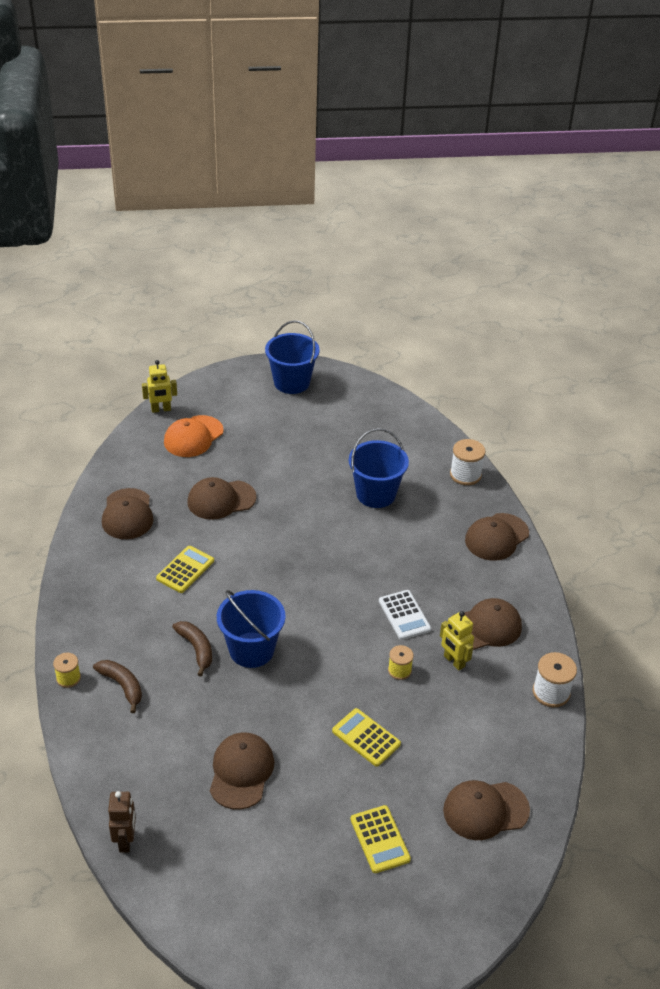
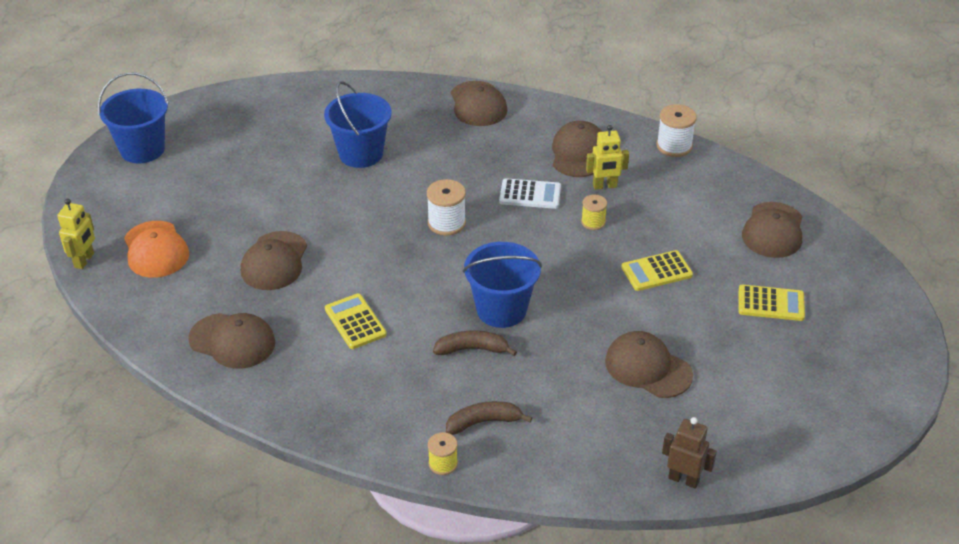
camera: 60 degrees left, 0 degrees up
white spool [450,439,486,485] -> white spool moved to [427,179,466,236]

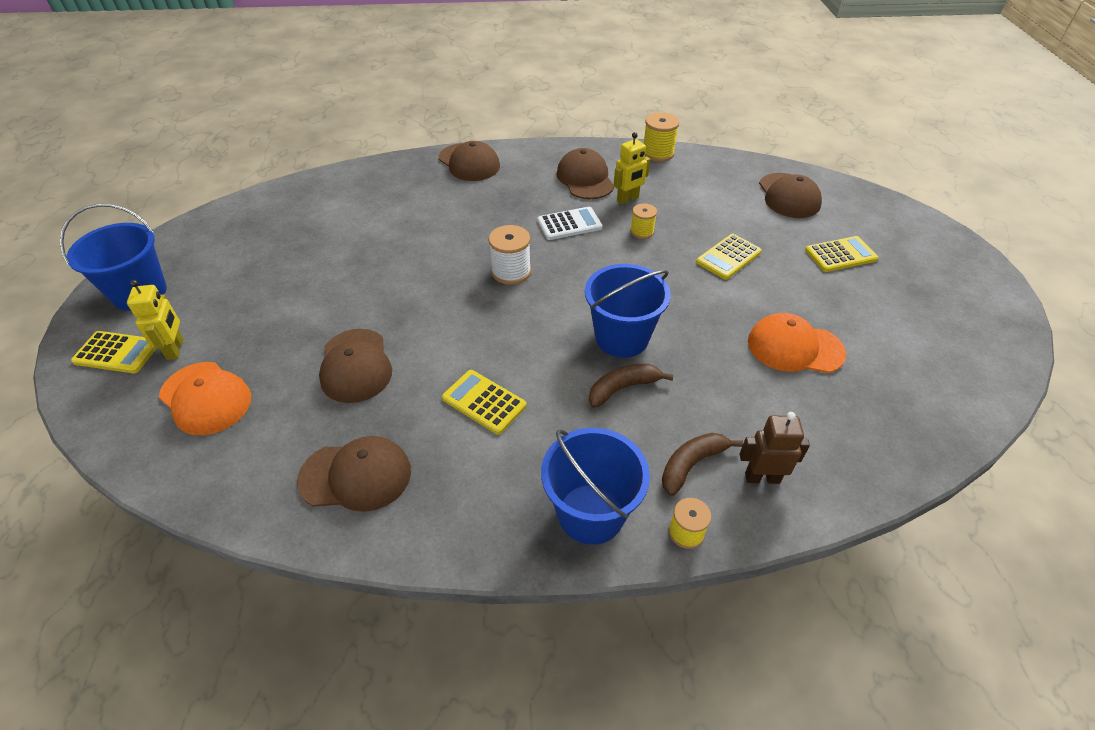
camera: 25 degrees left, 5 degrees up
yellow robot [57,199,95,269] -> yellow robot moved to [127,280,183,360]
blue bucket [324,81,392,168] -> blue bucket moved to [541,428,650,545]
brown cap [605,331,693,398] -> orange cap [748,313,846,373]
white spool [657,104,697,157] -> yellow spool [644,112,679,162]
brown robot [662,417,717,489] -> brown robot moved to [740,412,810,484]
none -> yellow calculator [71,331,157,373]

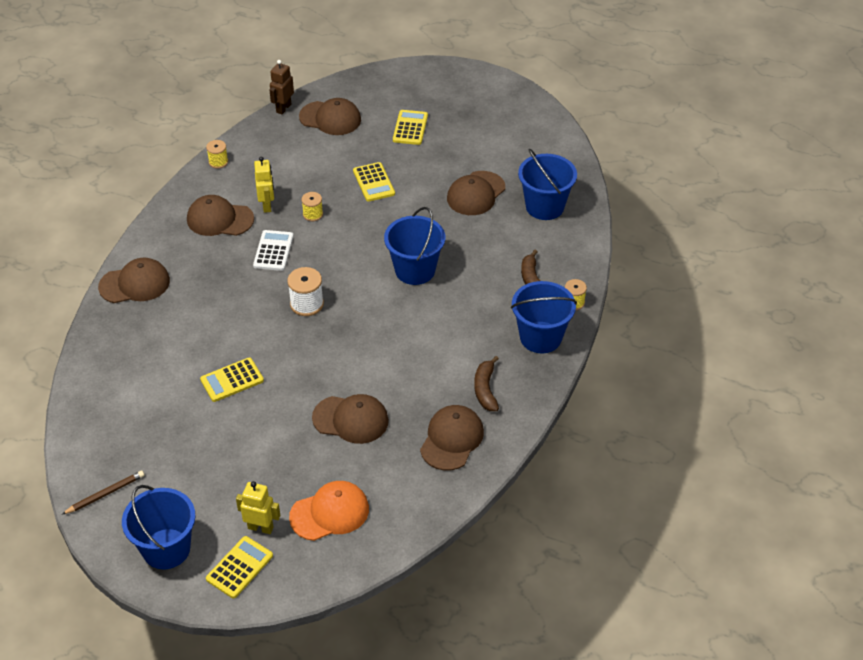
camera: 65 degrees left, 0 degrees up
yellow calculator [442,370,527,435] -> yellow calculator moved to [200,358,264,402]
brown banana [589,364,674,408] -> brown banana moved to [474,356,499,411]
yellow spool [644,112,679,162] -> yellow spool [206,140,228,169], size x0.64
brown robot [740,412,810,484] -> brown robot moved to [269,60,294,115]
orange cap [748,313,846,373] -> brown cap [447,171,505,215]
none -> brown pencil [62,471,145,514]
none -> blue bucket [518,149,577,220]

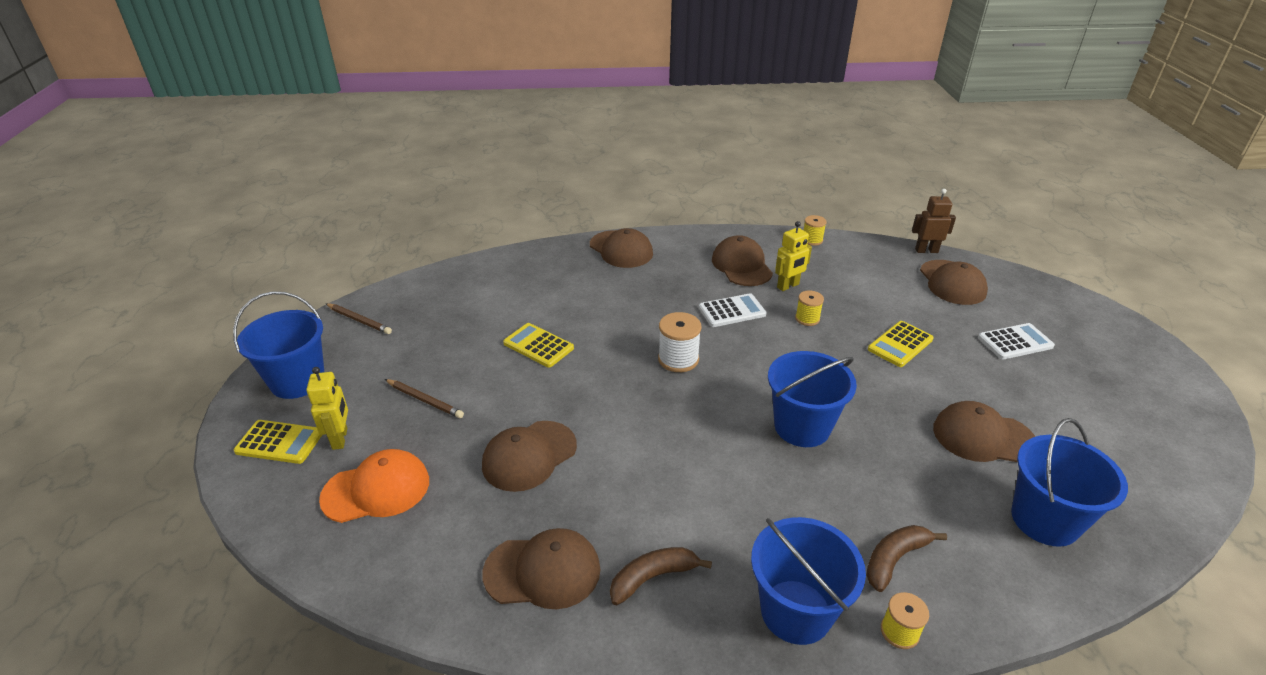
camera: 65 degrees right, 10 degrees down
orange cap [289,481,369,541] -> orange cap turned 60 degrees counterclockwise [319,449,429,523]
brown cap [312,394,389,444] -> brown cap turned 60 degrees clockwise [482,421,577,492]
yellow calculator [393,110,428,145] -> white calculator [978,323,1055,359]
none -> brown pencil [385,379,464,418]

